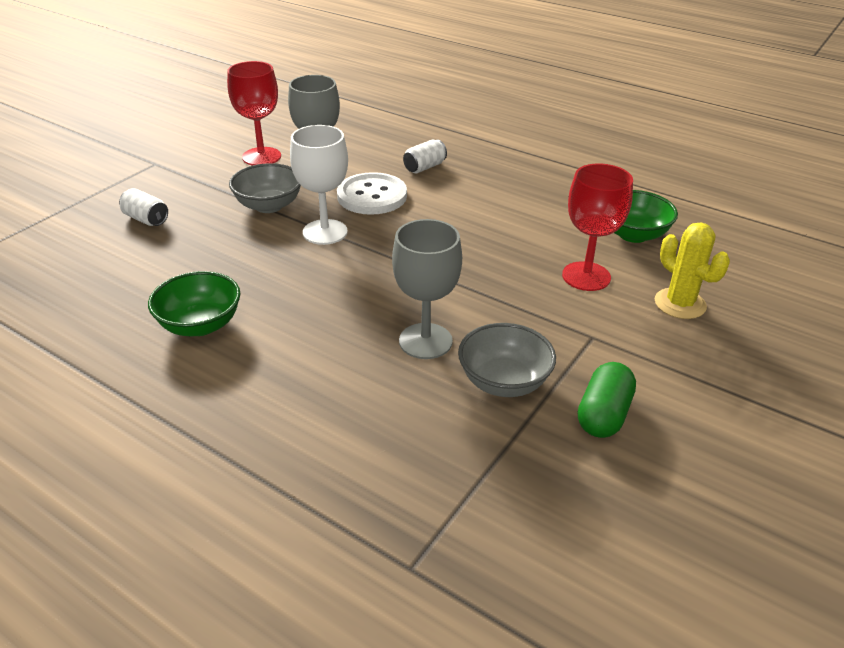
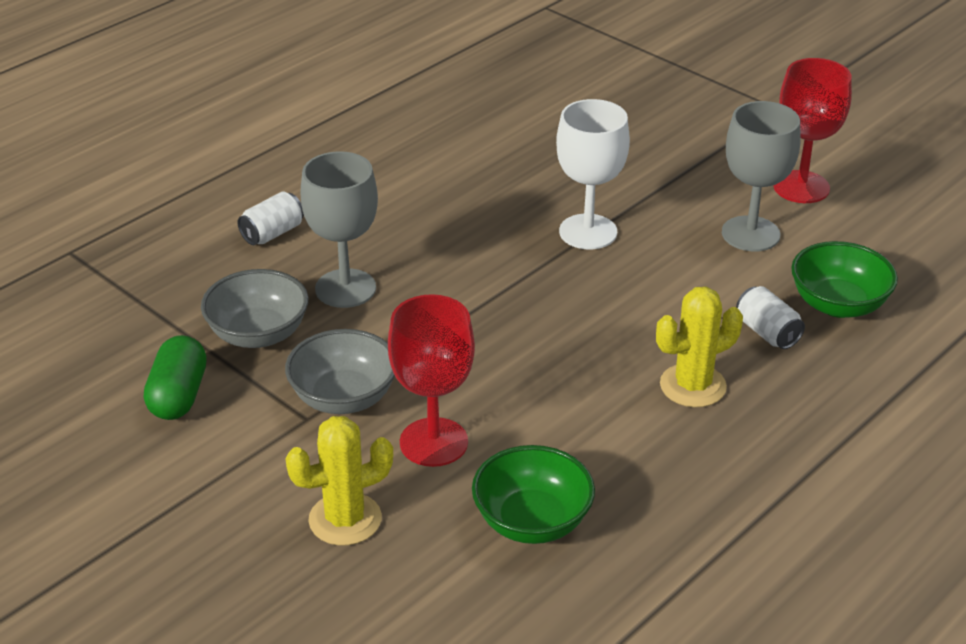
camera: 100 degrees right, 0 degrees up
white can [119,188,168,226] -> white can moved to [237,192,304,245]
green bowl [148,271,240,336] -> green bowl moved to [791,241,898,318]
grey bowl [229,163,301,213] -> grey bowl moved to [285,329,395,414]
white button [337,172,407,215] -> none
green capsule [578,362,636,438] -> green capsule turned 60 degrees clockwise [144,335,207,420]
none -> yellow cactus [656,287,743,407]

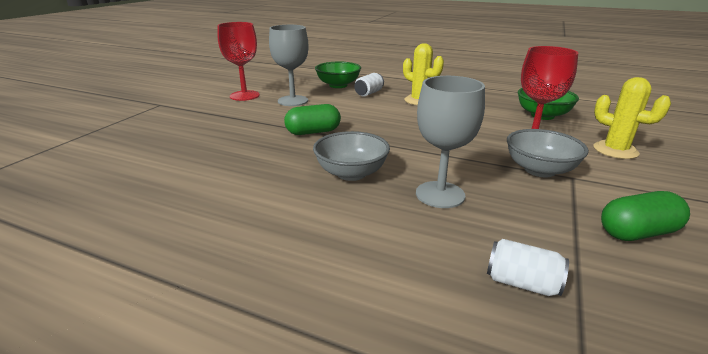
camera: 110 degrees left, 10 degrees down
grey bowl [201,269,308,348] -> grey bowl moved to [313,131,390,181]
white can [237,192,304,245] -> white can moved to [487,239,569,296]
white goblet [556,99,630,249] -> green capsule [284,104,341,135]

